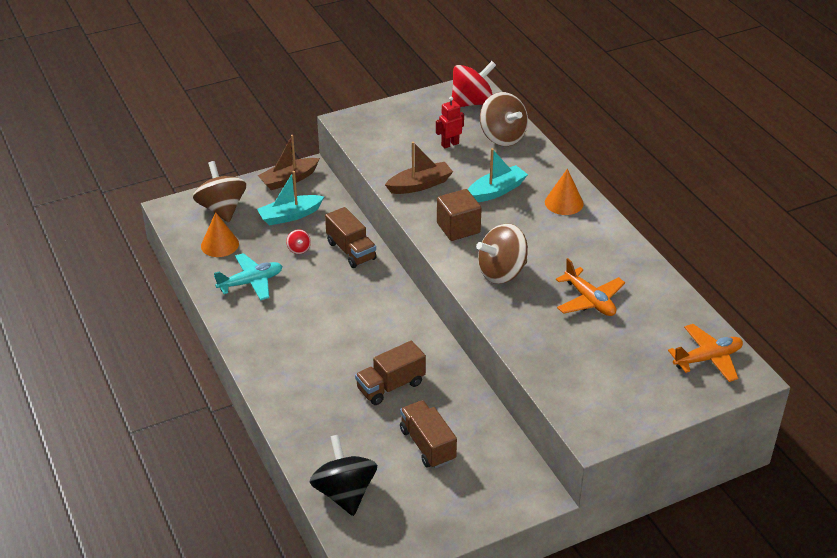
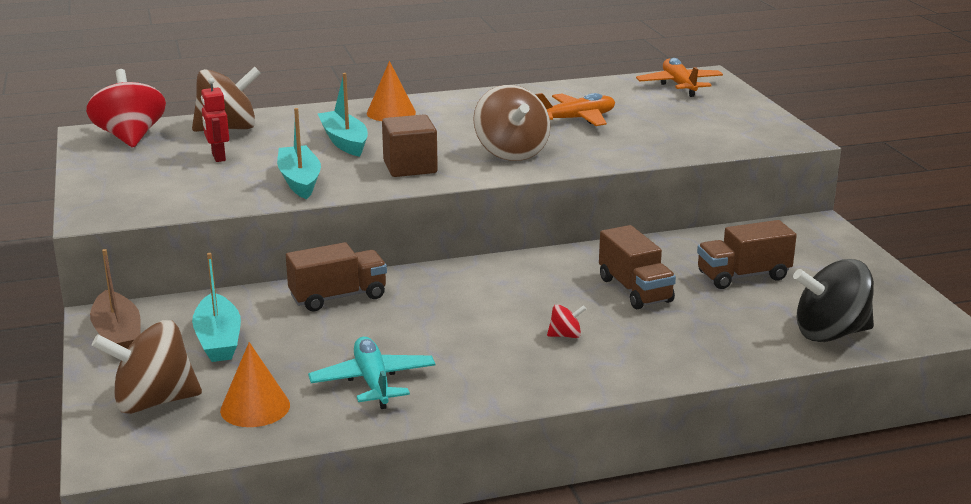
camera: 80 degrees left, 15 degrees down
red spinning top [286,229,311,254] -> red spinning top moved to [547,304,586,338]
brown boat [385,142,453,194] -> turquoise boat [277,108,321,199]

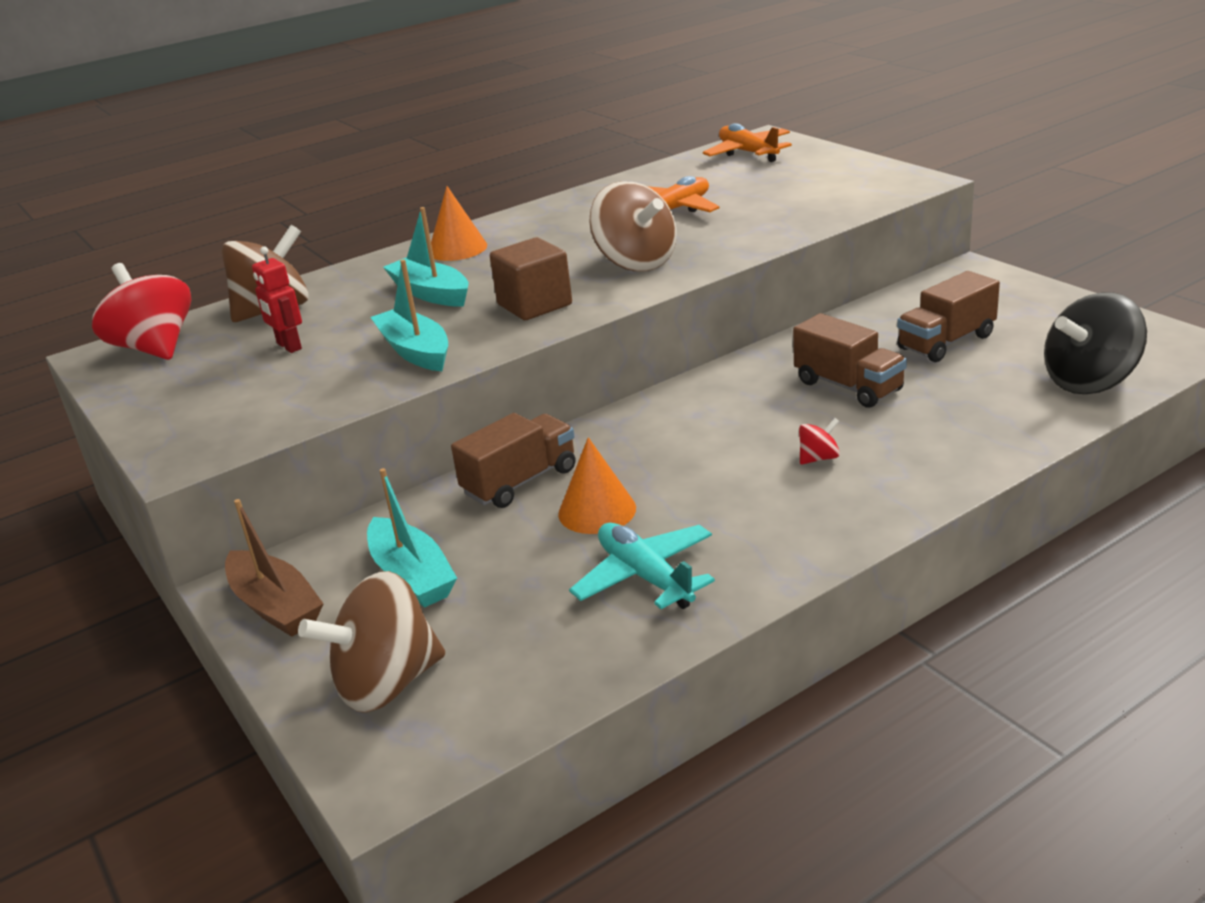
camera: 15 degrees left, 5 degrees up
orange cone [220,342,290,427] -> orange cone moved to [558,437,636,534]

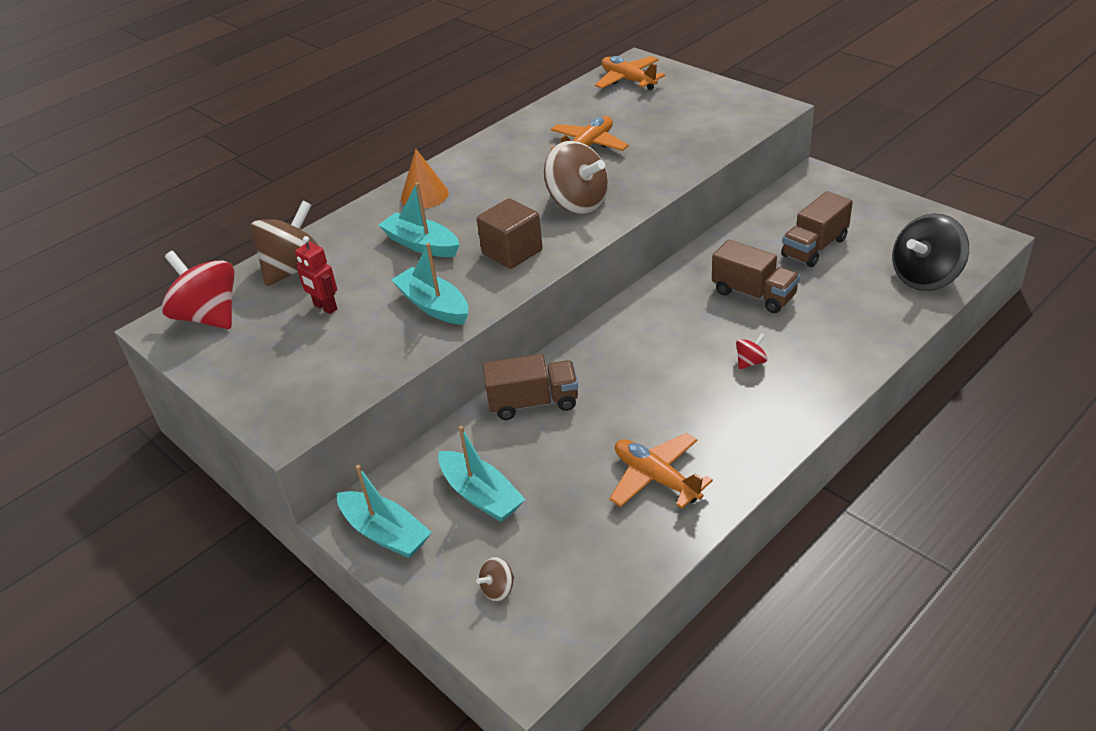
camera: 10 degrees left, 10 degrees up
brown boat [225,499,324,637] -> turquoise boat [337,465,432,558]
brown spinning top [298,571,445,713] -> brown spinning top [476,557,514,602], size x0.44
brown truck [451,413,576,508] -> brown truck turned 45 degrees clockwise [483,354,578,420]
orange cone [558,437,636,534] -> none
turquoise plane [569,523,715,609] -> orange plane [609,433,713,508]

